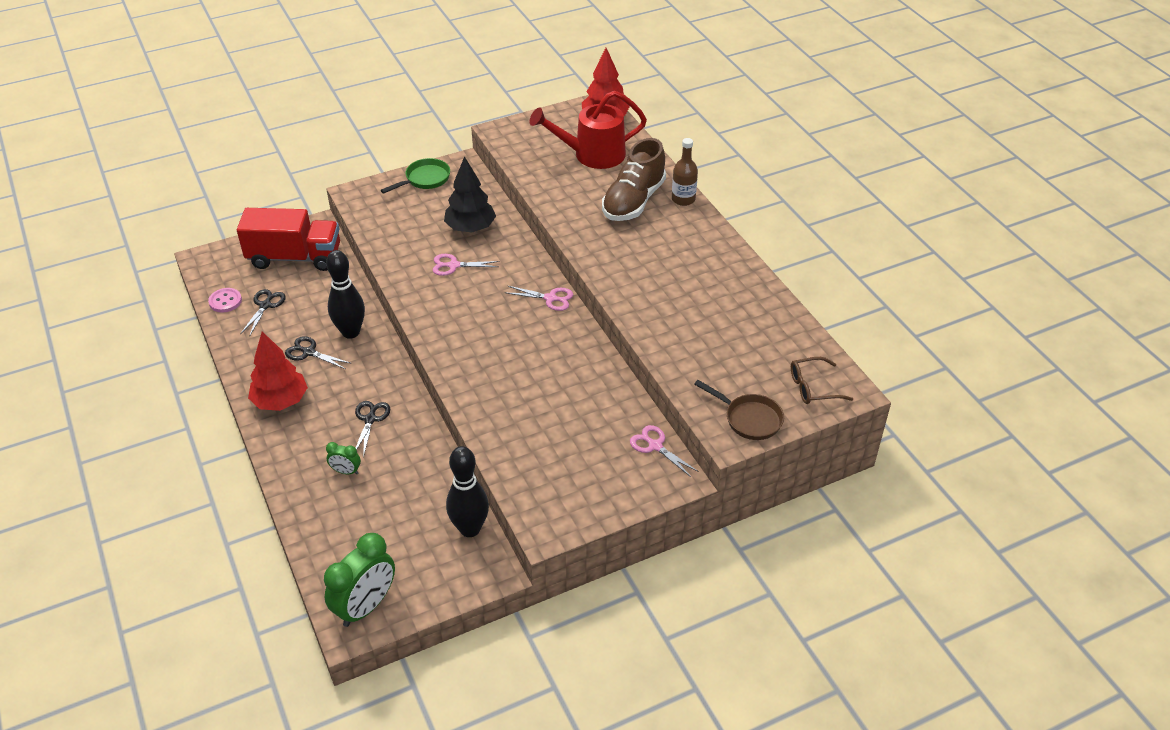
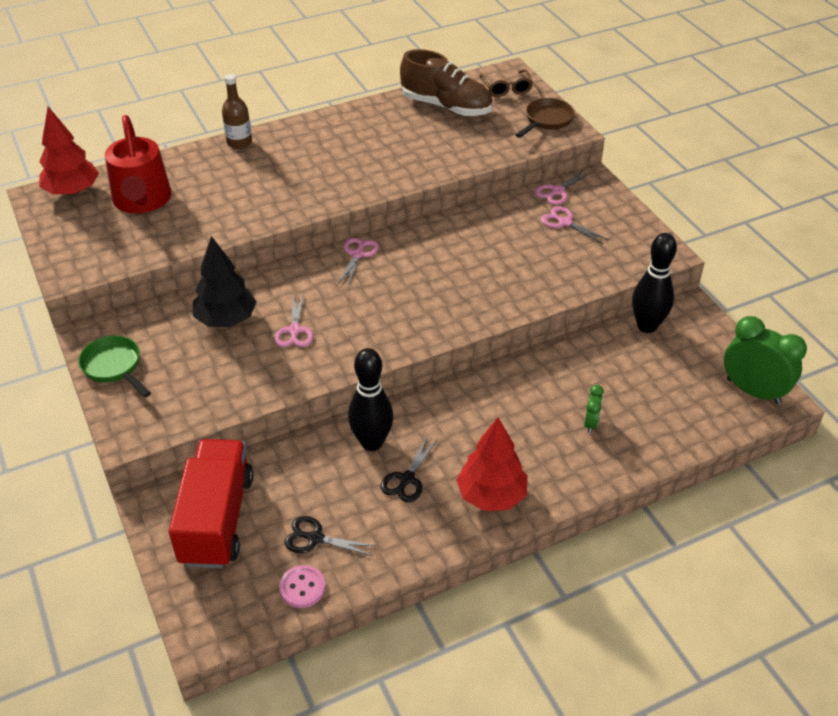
camera: 90 degrees left, 0 degrees up
black scissors [355,401,390,458] -> none
brown shoe [602,138,666,221] -> brown shoe moved to [400,49,493,116]
none -> pink scissors [541,206,609,244]

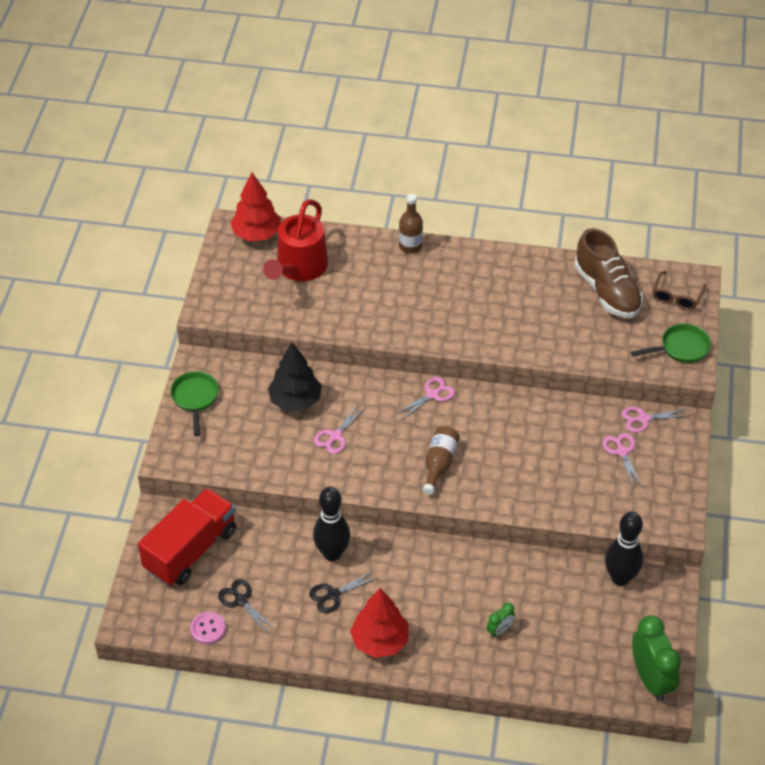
camera: 35 degrees right, 5 degrees up
brown pan [516,98,575,138] -> green pan [631,324,711,363]
none -> brown bottle [423,426,460,495]

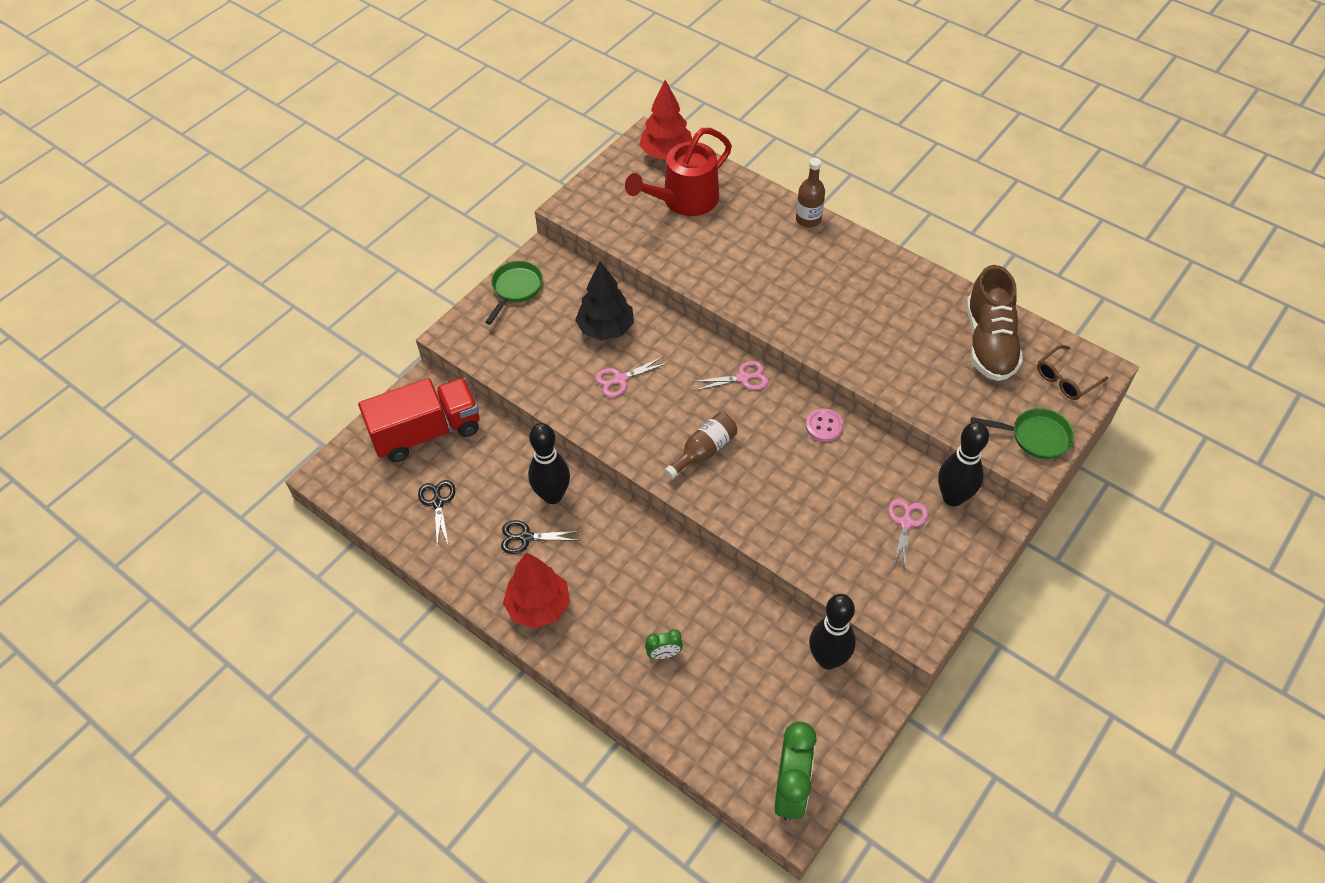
camera: 30 degrees right, 5 degrees up
pink button [190,612,226,644] -> pink button moved to [806,409,844,442]
pink scissors [622,407,689,433] -> black bowling pin [938,422,989,507]

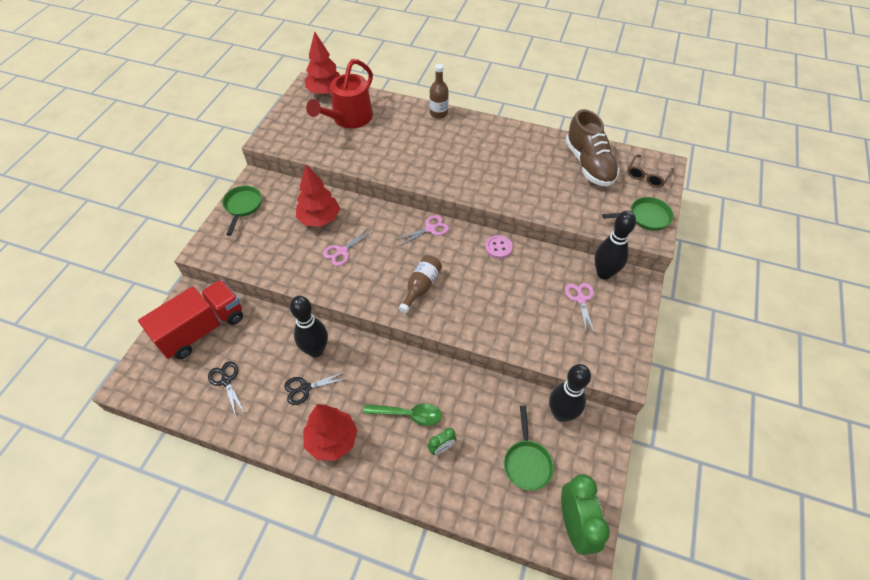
camera: 20 degrees left, 0 degrees up
black tree [575,261,634,341] -> red tree [296,164,340,227]
none -> green spoon [363,404,442,426]
none -> green pan [504,405,554,491]

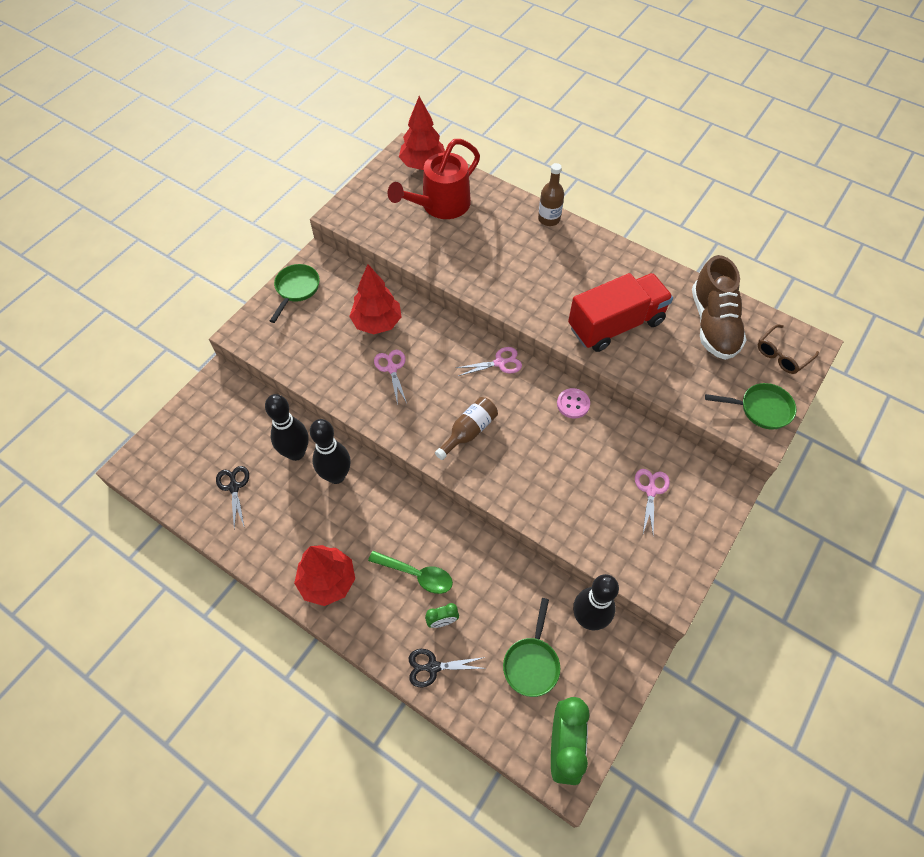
camera: 15 degrees right, 5 degrees up
red truck [138,280,243,359] -> red truck moved to [568,273,673,352]
black scissors [284,371,346,405] -> black scissors moved to [409,649,487,687]
pink scissors [323,228,374,266] -> pink scissors turned 105 degrees clockwise [374,350,407,405]
black bowling pin [595,211,636,280] -> black bowling pin moved to [265,394,309,461]

